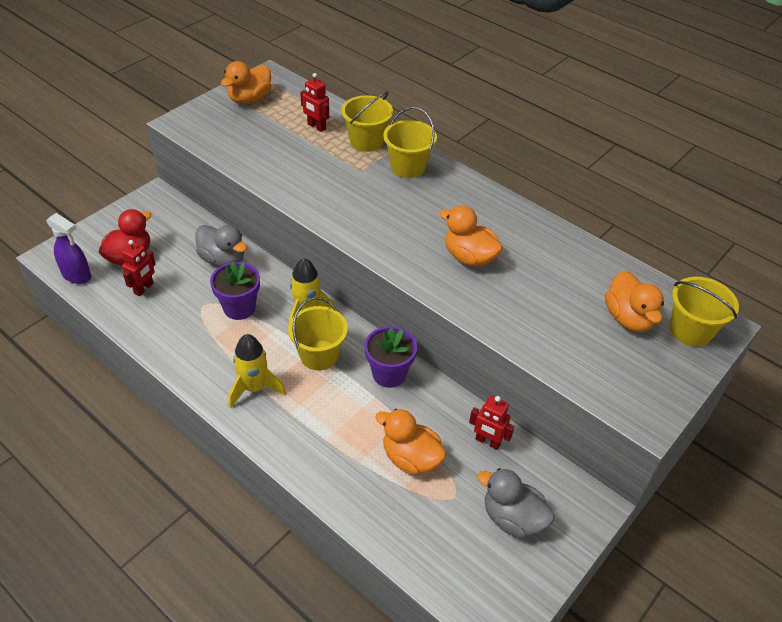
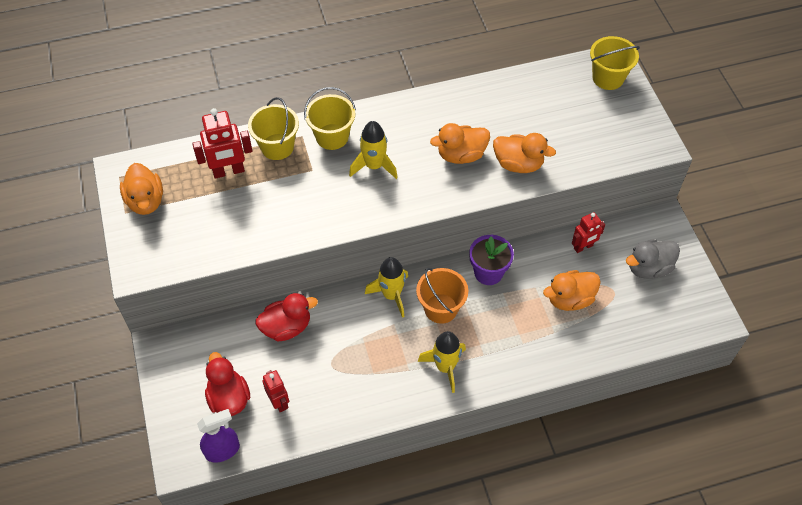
camera: 55 degrees left, 10 degrees up
grey duck [195,225,247,267] -> red duck [256,293,318,341]
purple flower pot [210,261,260,320] -> none
yellow bucket [288,297,348,371] -> orange bucket [416,268,468,324]
red robot [300,73,329,132] -> red robot [192,108,253,179], size x1.54
orange duck [605,271,664,332] -> orange duck moved to [493,133,556,173]
none -> yellow rocket [349,121,398,179]

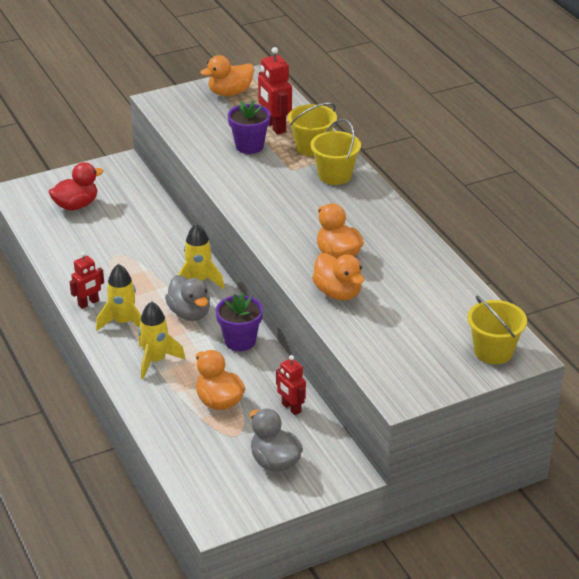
camera: 80 degrees right, 20 degrees down
purple spray bottle [197,409,240,463] -> none
red duck [256,293,318,341] -> none
red robot [262,370,289,412] -> red robot moved to [70,252,104,309]
yellow rocket [349,121,398,179] -> yellow rocket moved to [138,301,186,379]
orange bucket [416,268,468,324] -> grey duck [165,275,210,321]
orange duck [493,133,556,173] -> orange duck turned 45 degrees counterclockwise [312,253,364,300]
none -> purple flower pot [228,100,271,154]

